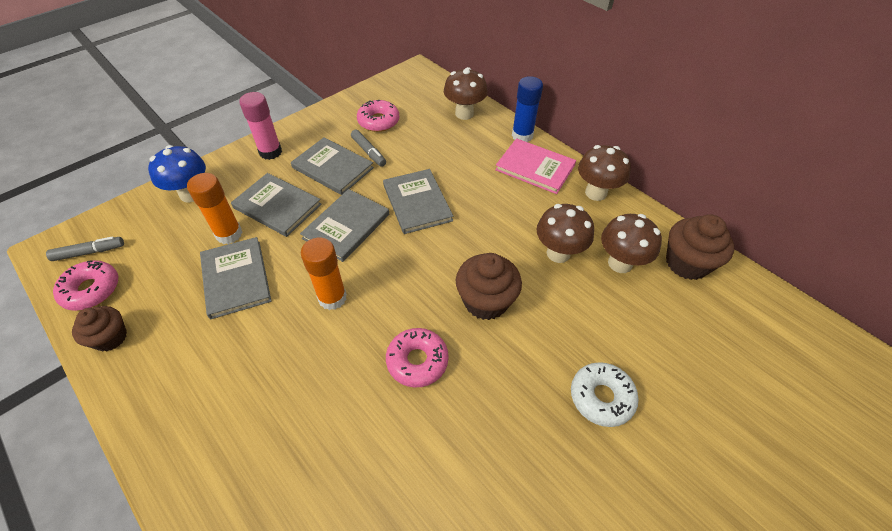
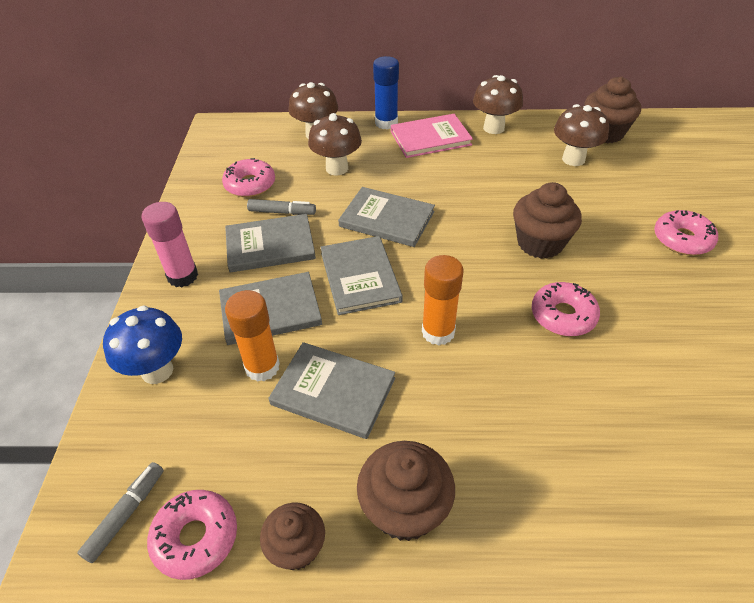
camera: 45 degrees left, 5 degrees down
brown mushroom [536,204,594,263] -> brown mushroom moved to [308,113,362,176]
white donut [571,362,639,427] -> pink donut [654,210,718,255]
none -> brown cupcake [357,441,455,541]

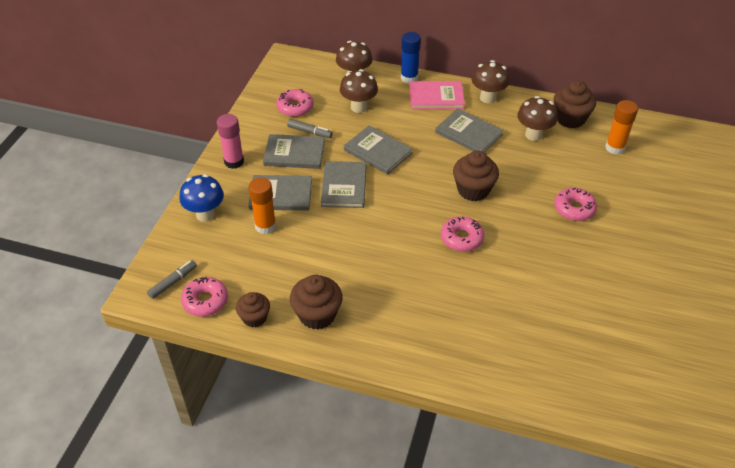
camera: 15 degrees right, 0 degrees up
grey book [268,342,395,439] -> grey book moved to [435,108,504,153]
orange glue stick [422,255,464,346] -> orange glue stick moved to [605,100,638,155]

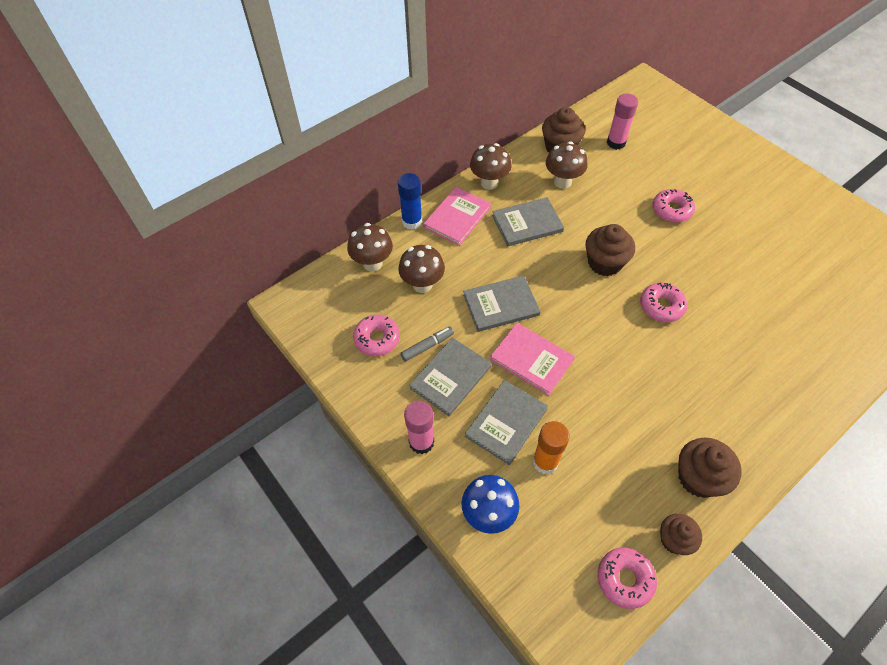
camera: 55 degrees left, 10 degrees up
grey marker [147,260,197,299] -> none
grey book [321,161,366,208] -> pink book [490,323,575,396]
orange glue stick [605,100,638,155] -> pink glue stick [607,93,638,150]

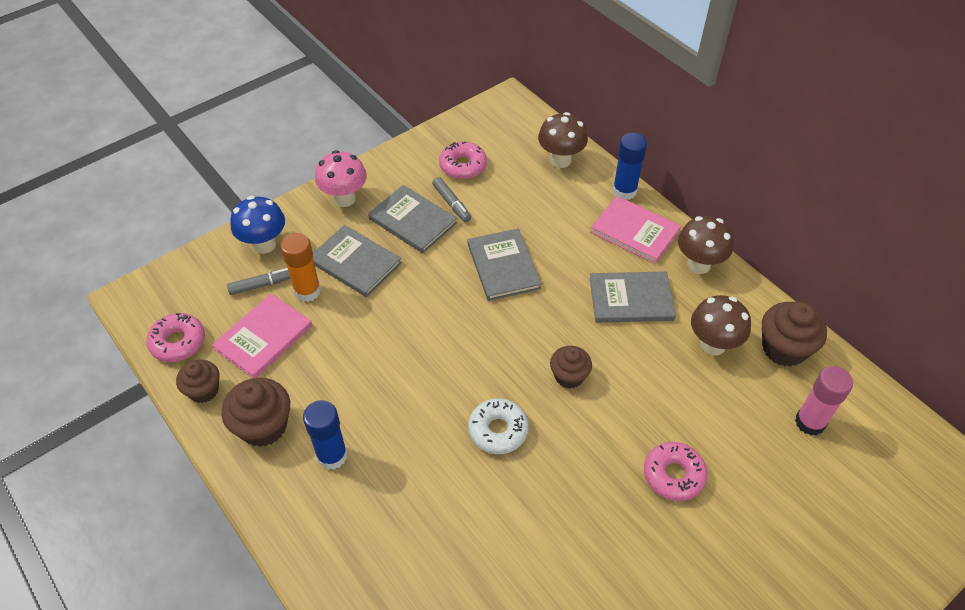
camera: 90 degrees right, 5 degrees down
brown mushroom [398,245,445,293] -> none
pink glue stick [404,401,434,454] -> pink mushroom [315,150,367,207]
pink book [490,323,575,396] -> pink book moved to [212,294,312,378]
grey book [492,197,564,246] -> grey book turned 75 degrees counterclockwise [590,271,676,323]
brown cupcake [585,224,635,276] -> brown cupcake [550,346,592,389], size x0.65
pink donut [640,283,687,322] -> white donut [468,399,529,454]
none -> grey marker [227,268,291,295]
none -> blue glue stick [303,400,347,470]

